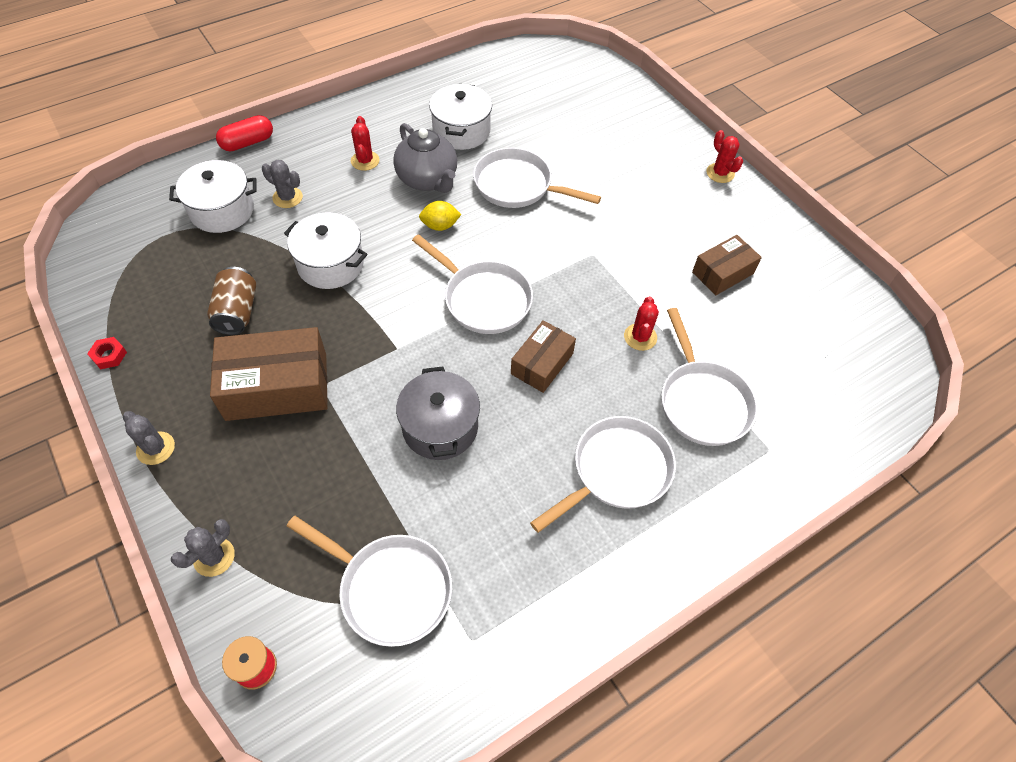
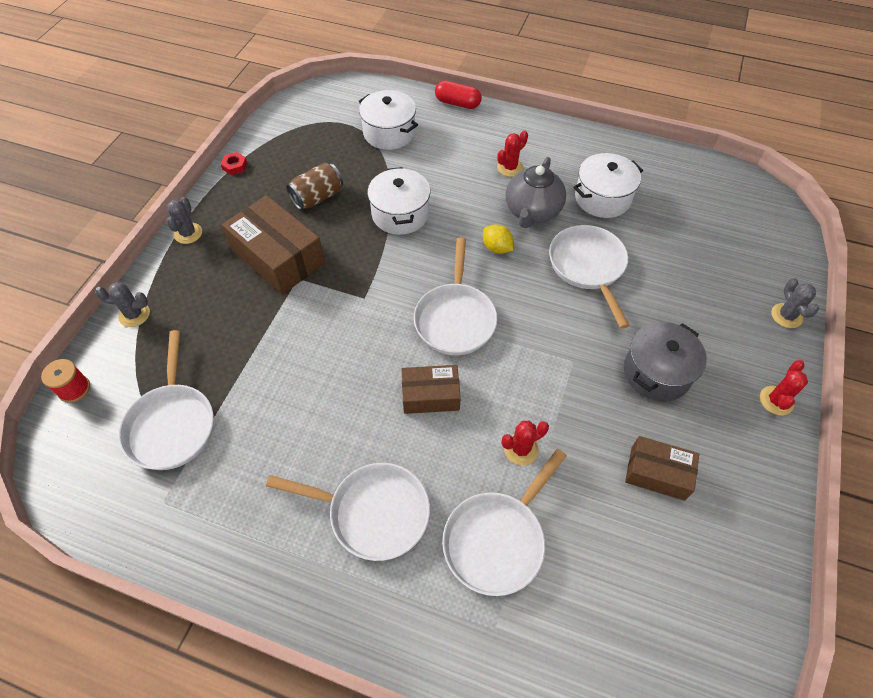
camera: 55 degrees right, 0 degrees up
grey cactus [262,160,303,208] -> grey cactus moved to [771,278,819,328]
grey pot [396,366,480,460] -> grey pot moved to [624,322,707,401]

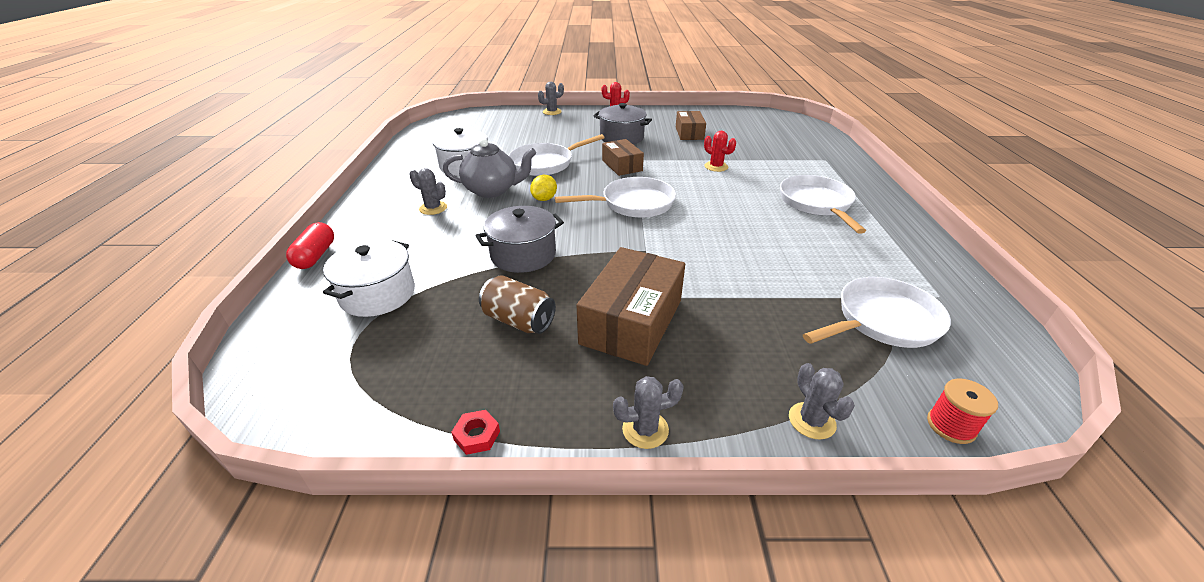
camera: 110 degrees left, 20 degrees down
white pot [368,167,431,235] -> grey pot [475,206,564,273]
brown box [402,365,461,414] -> brown box moved to [602,139,644,176]
white pan [442,449,567,596] -> none
red cactus [497,130,528,177] -> grey cactus [409,168,447,215]

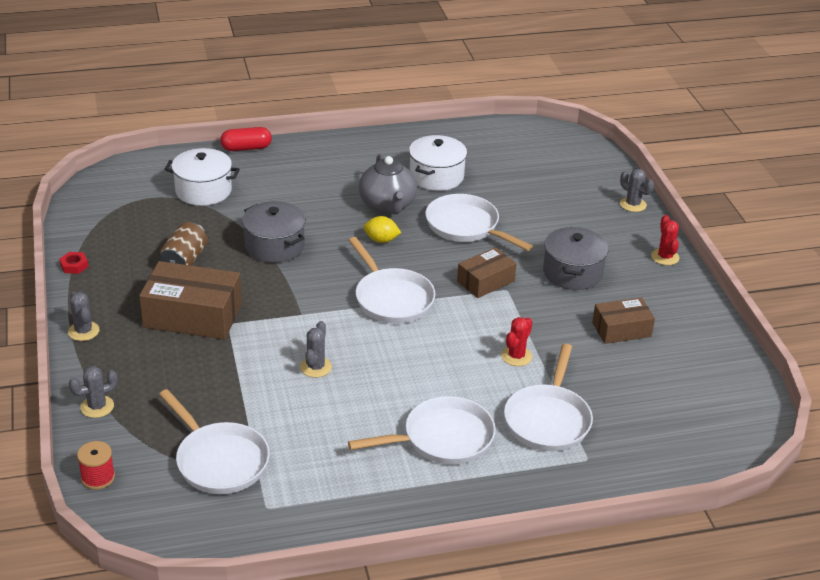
camera: 75 degrees right, 0 degrees up
grey cactus [409,168,447,215] -> grey cactus moved to [300,321,332,378]
none -> white pan [504,344,593,451]

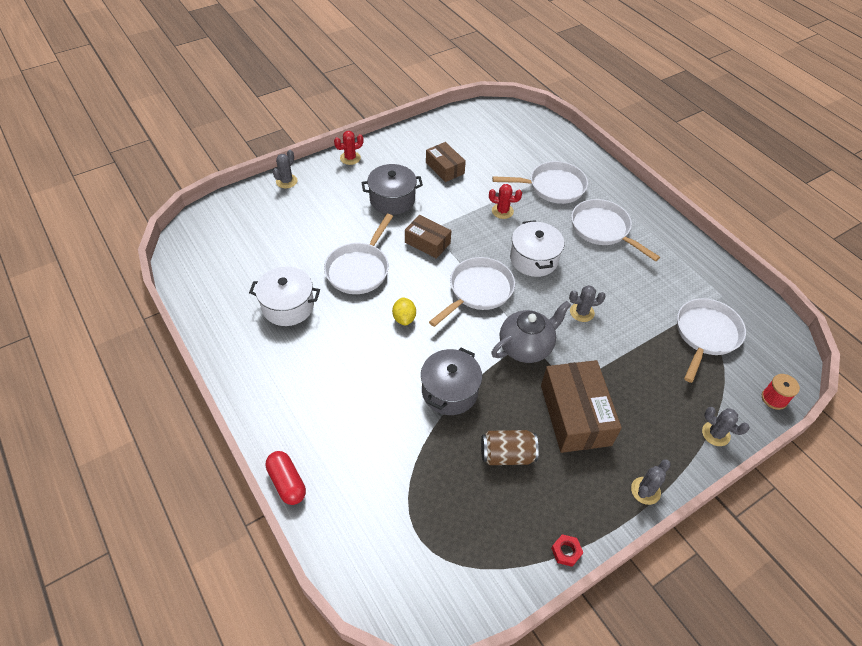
camera: 110 degrees left, 15 degrees up
white pot [165,148,240,206] -> white pot moved to [510,220,564,277]
grey teapot [359,154,417,214] -> grey teapot moved to [491,301,571,363]

